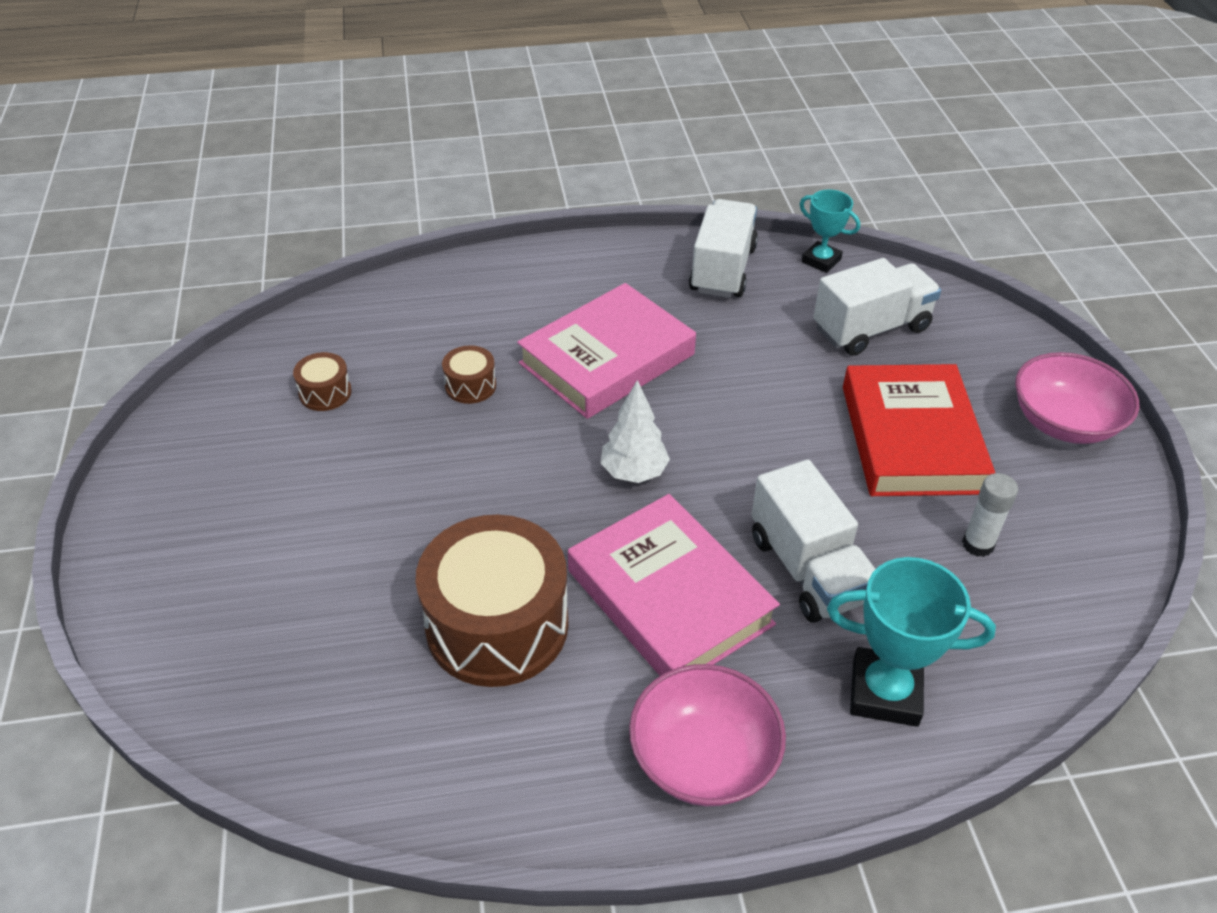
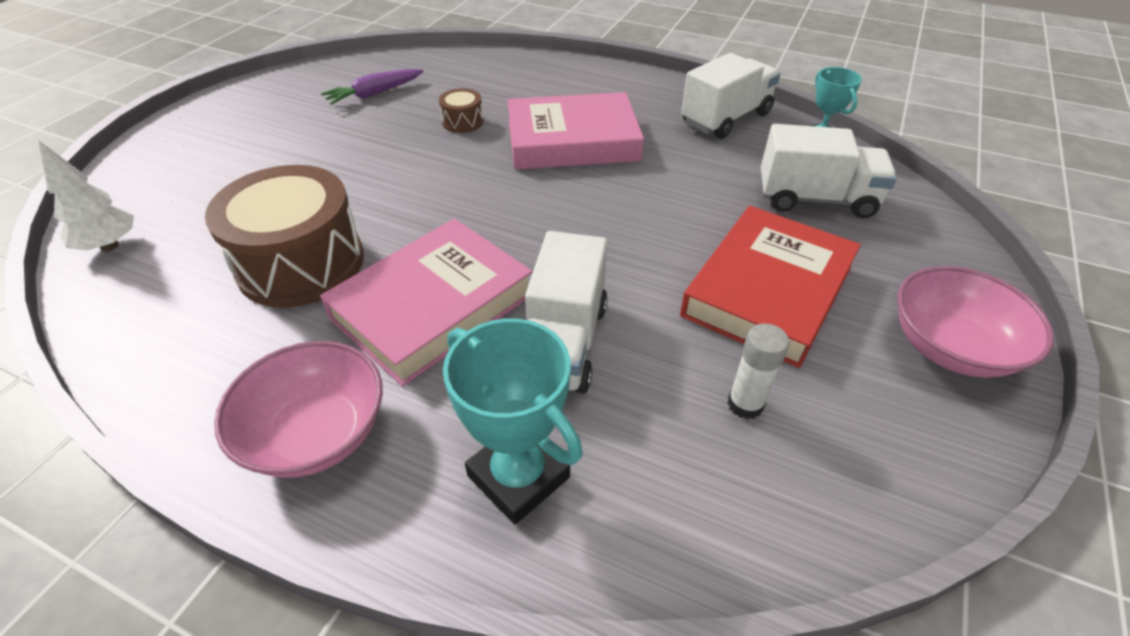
camera: 35 degrees right, 0 degrees up
brown drum [293,352,352,411] -> purple carrot [321,69,424,105]
pink book [568,494,780,676] -> pink book turned 45 degrees clockwise [320,218,533,387]
white tree [601,380,670,483] -> white tree moved to [38,140,134,251]

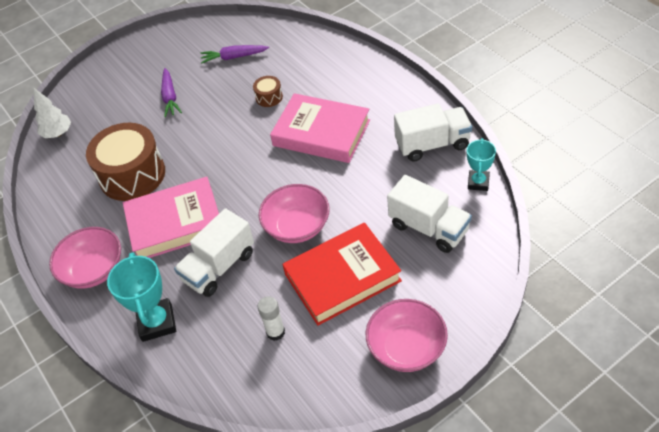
camera: 35 degrees right, 5 degrees up
none -> purple carrot [161,68,182,117]
none -> pink bowl [259,184,330,243]

